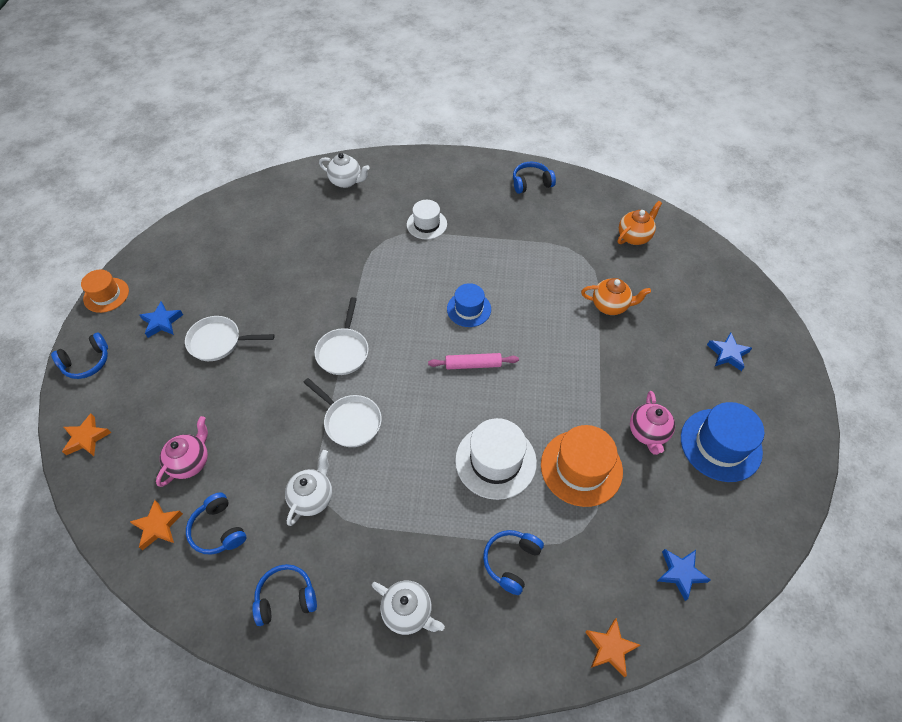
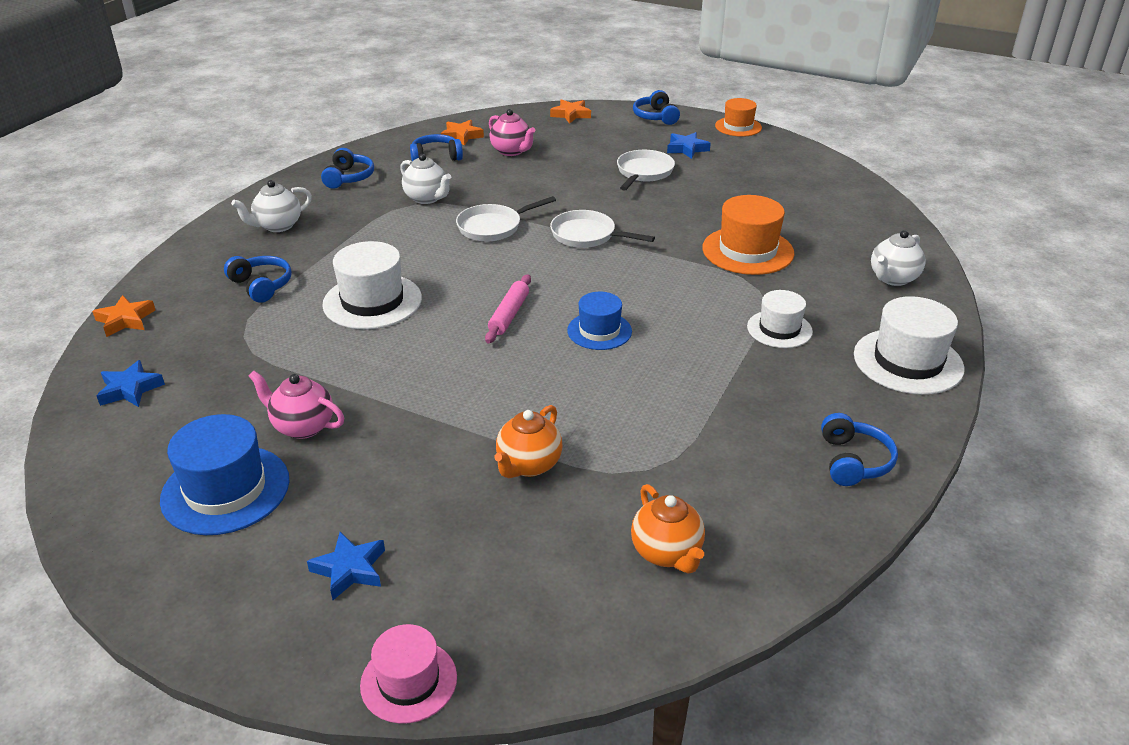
camera: 110 degrees right, 20 degrees down
orange hat [541,425,623,507] -> orange hat moved to [702,195,794,275]
none -> pink hat [360,624,457,724]
none -> white hat [854,296,965,395]

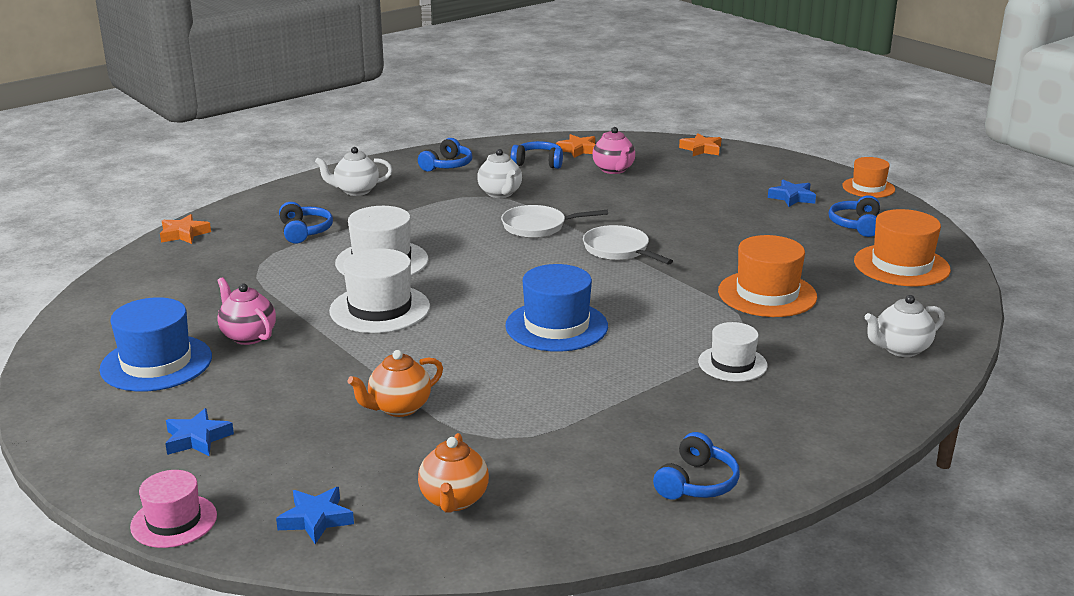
camera: 25 degrees right, 10 degrees down
blue star [97,360,165,407] -> blue star moved to [276,487,354,544]
pink rolling pin [485,274,531,343] -> none
blue hat [567,292,632,350] -> blue hat [505,264,608,352], size x1.58
white pan [617,150,675,191] -> none
blue headphones [633,90,680,125] -> blue headphones moved to [829,195,880,237]
white hat [854,296,965,395] -> white hat moved to [329,248,430,333]
none -> orange hat [854,209,951,287]

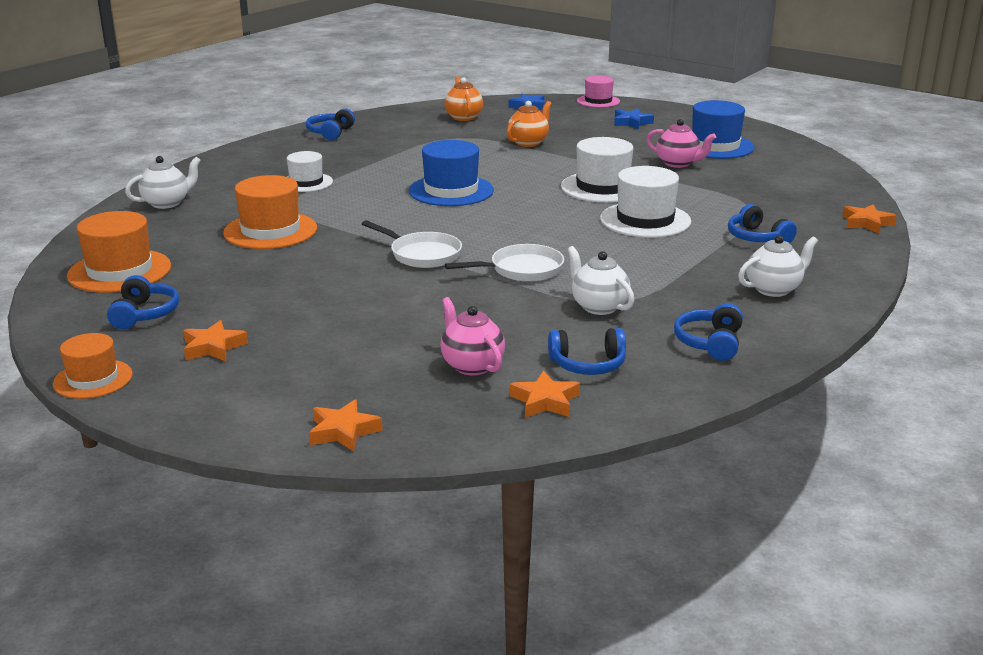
camera: 165 degrees right, 0 degrees up
blue star [768,180,816,207] -> orange star [183,320,248,361]

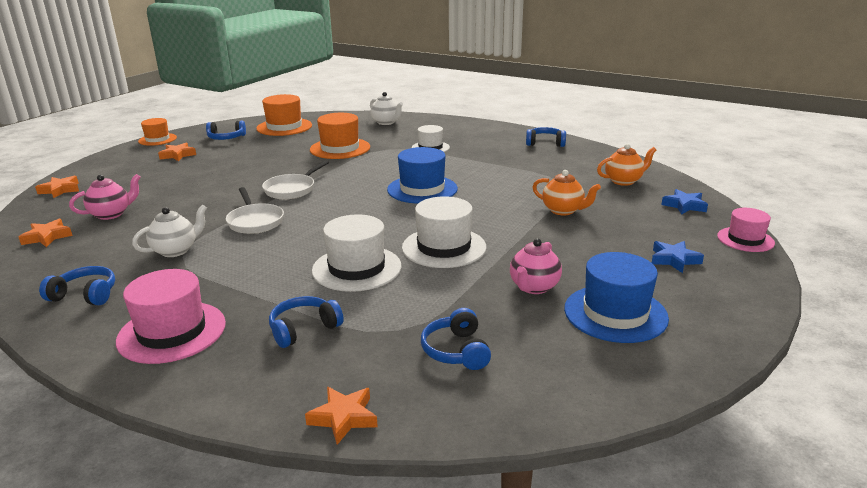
camera: 85 degrees right, 0 degrees up
blue headphones [548,328,626,375] -> blue headphones moved to [421,308,491,370]
white teapot [738,235,818,297] -> pink hat [116,269,226,364]

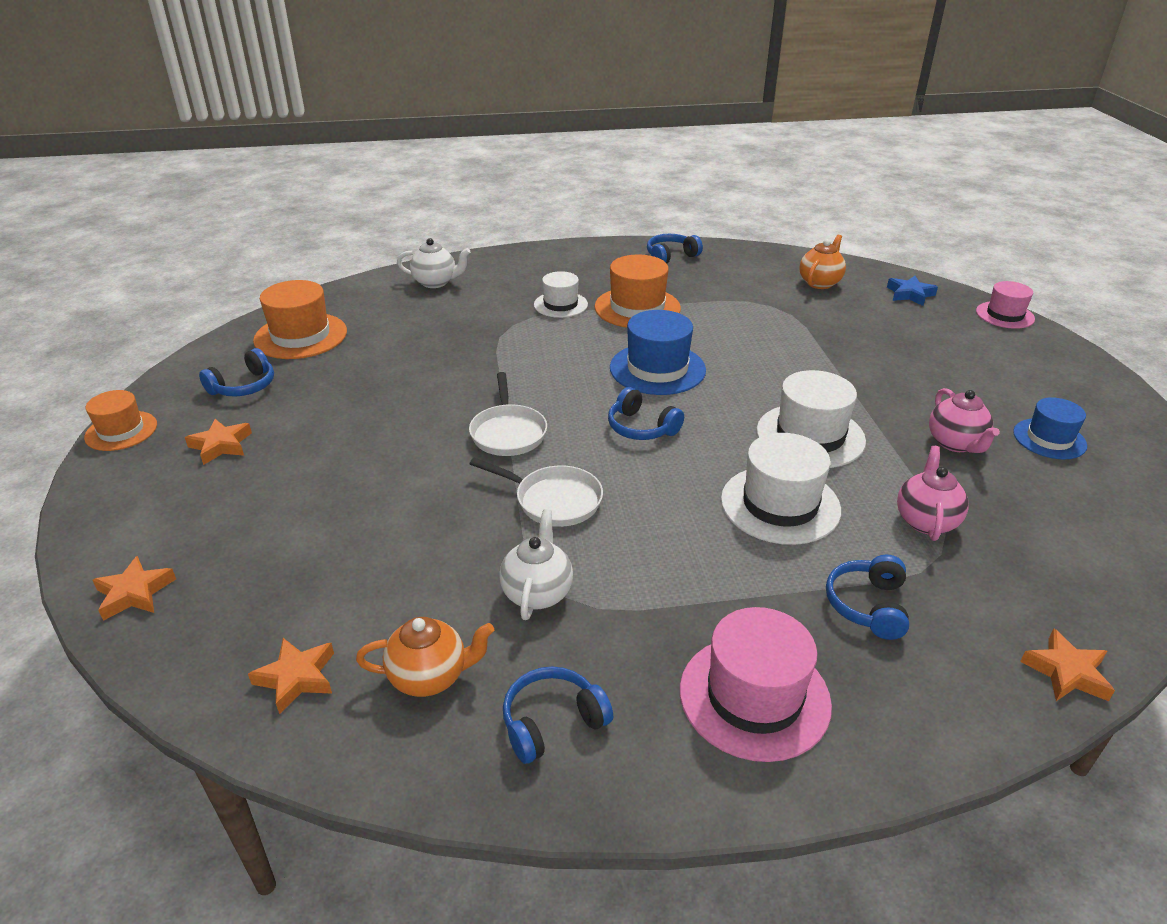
camera: 40 degrees left, 10 degrees up
pink teapot [69,174,141,220] -> pink teapot moved to [897,446,969,541]
orange hat [310,113,370,159] -> orange hat moved to [595,255,681,328]
blue headphones [421,308,491,370] -> blue headphones moved to [608,387,684,440]
orange teapot [533,170,601,215] -> orange teapot moved to [356,617,494,697]
blue hat [564,252,669,343] -> blue hat [1013,397,1087,459], size x0.63
blue star [652,241,704,273] -> none

